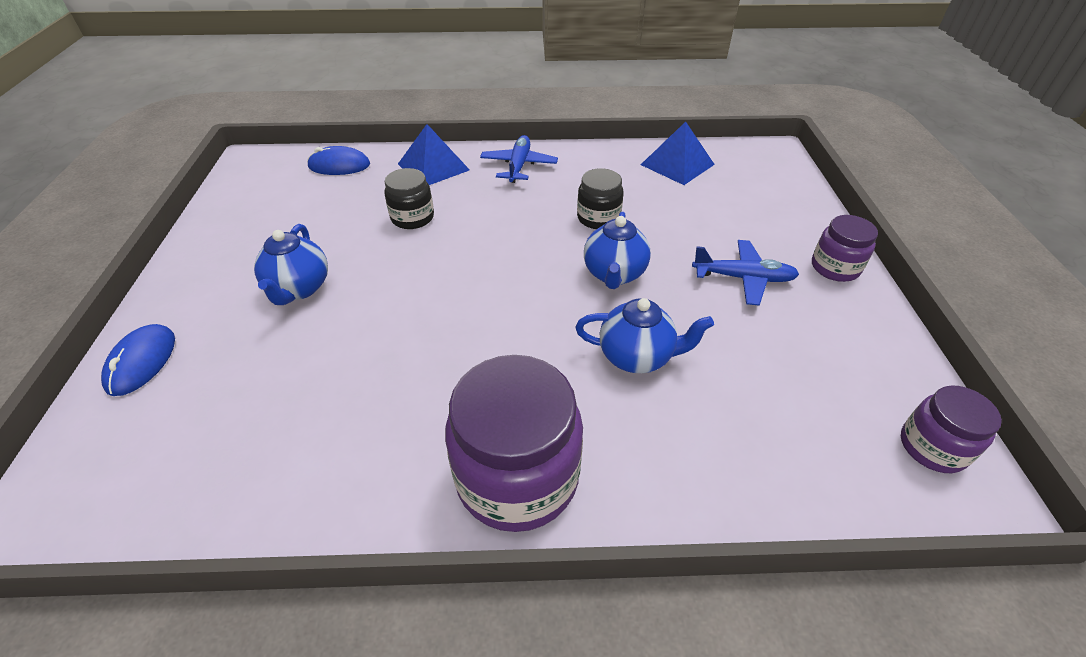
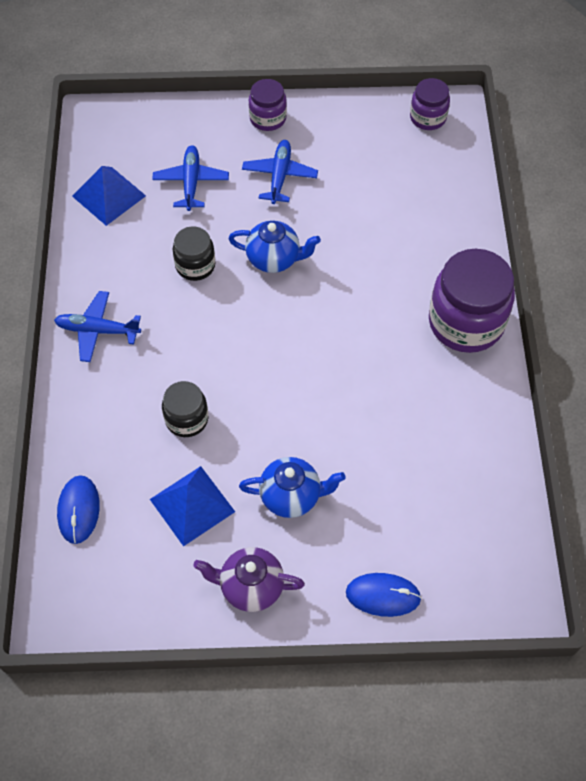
camera: 90 degrees left, 15 degrees up
blue pyramid [398,124,470,185] -> blue pyramid moved to [150,466,235,547]
blue teapot [575,298,714,373] -> none
none -> blue plane [152,145,229,211]
none -> purple teapot [193,547,305,612]

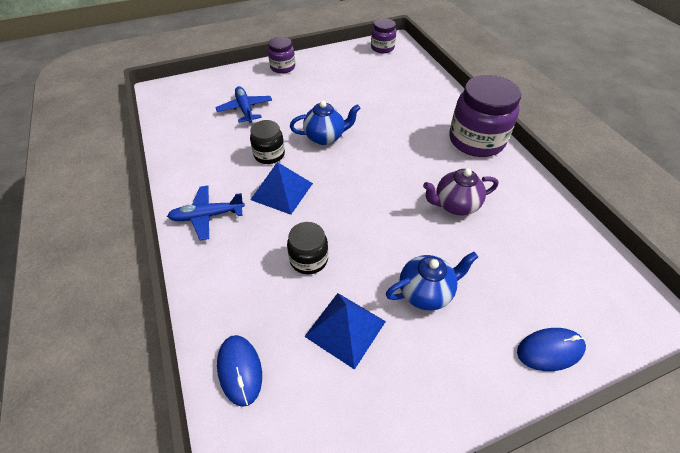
camera: 20 degrees left, 10 degrees down
blue pyramid [72,166,146,226] -> blue pyramid moved to [250,162,313,215]
purple teapot [193,547,305,612] -> purple teapot moved to [423,169,498,216]
blue plane [242,140,318,204] -> none

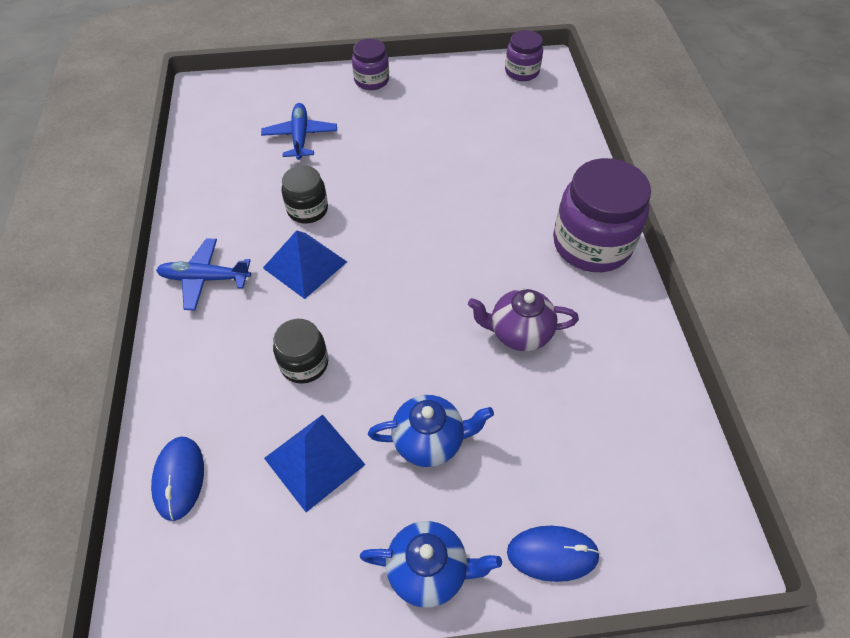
camera: 15 degrees right, 5 degrees up
blue teapot [290,101,360,145] -> blue teapot moved to [360,521,502,608]

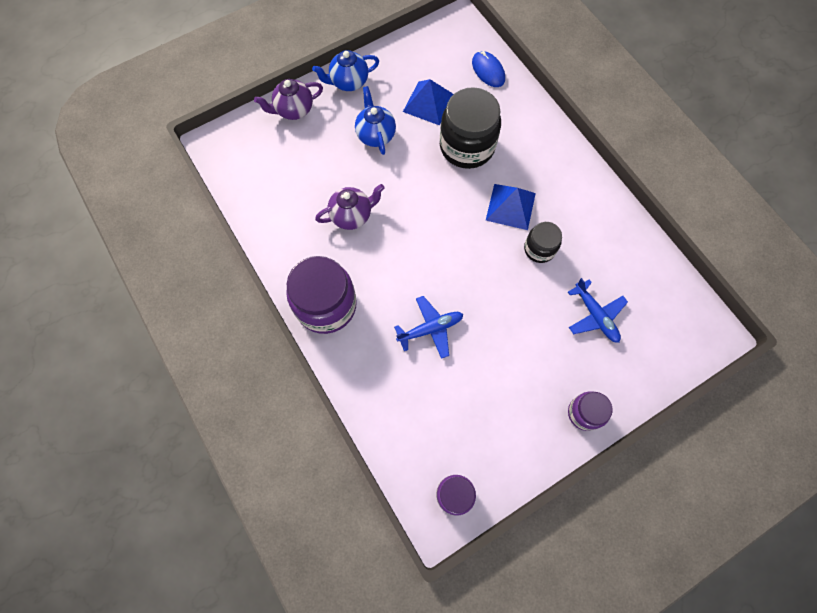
camera: 155 degrees right, 15 degrees up
blue plane [156,238,251,310] -> blue plane moved to [394,296,463,359]
black jar [273,319,328,384] -> black jar [440,87,501,169], size x1.85
blue teapot [368,395,494,467] -> blue teapot turned 105 degrees clockwise [355,86,396,155]
blue mouse [507,526,600,582] -> purple teapot [254,79,323,120]

